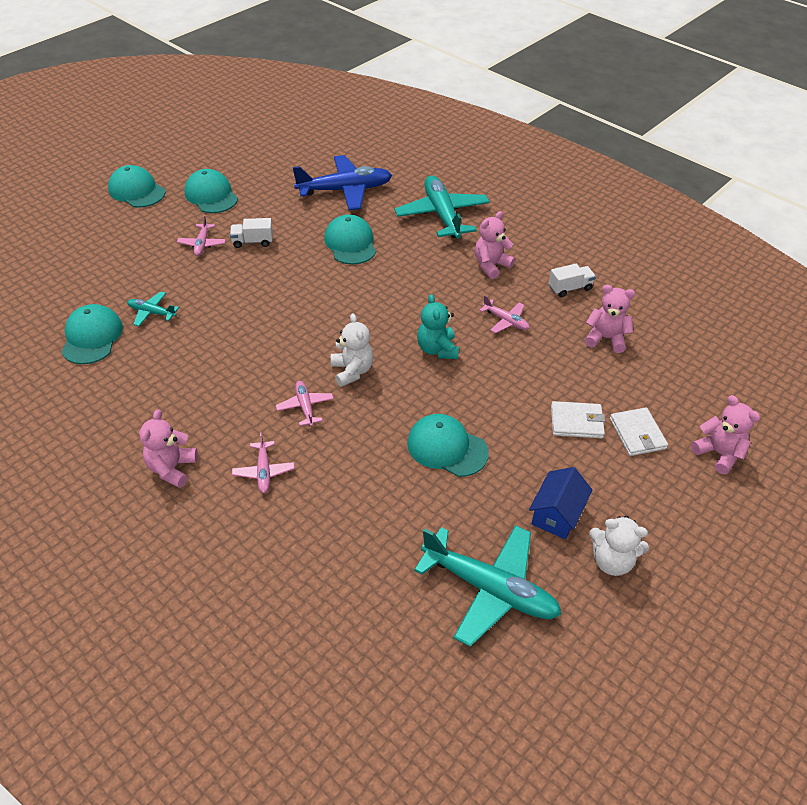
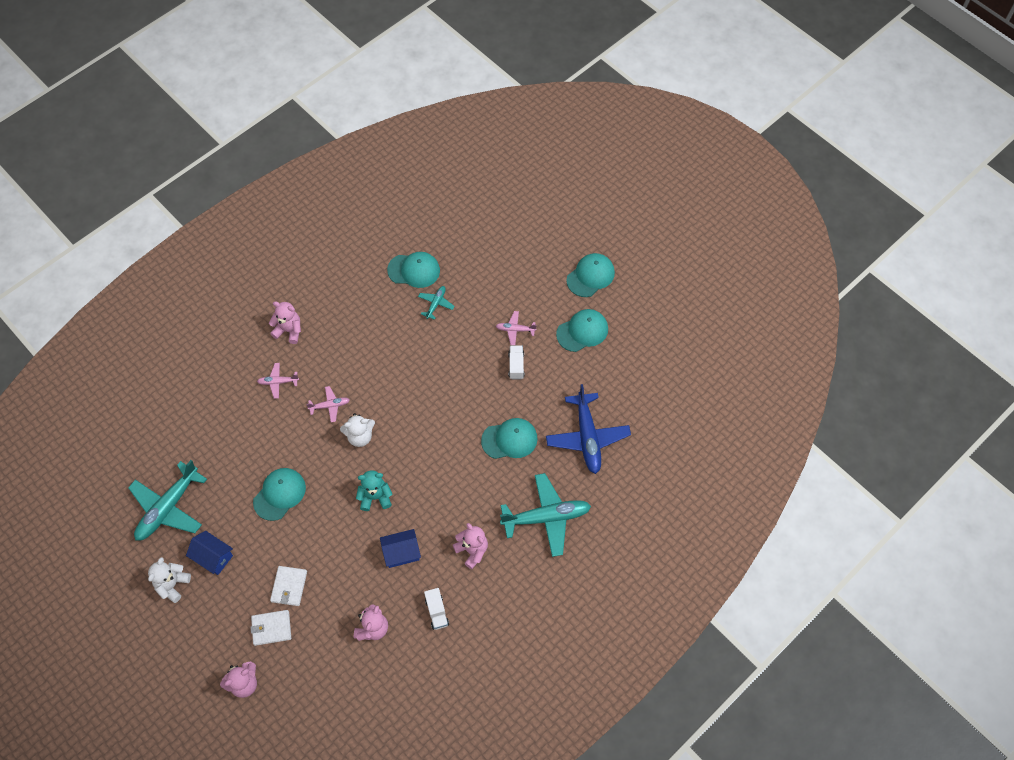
camera: 95 degrees right, 15 degrees up
pink plane [479,296,530,333] -> blue house [380,529,421,568]

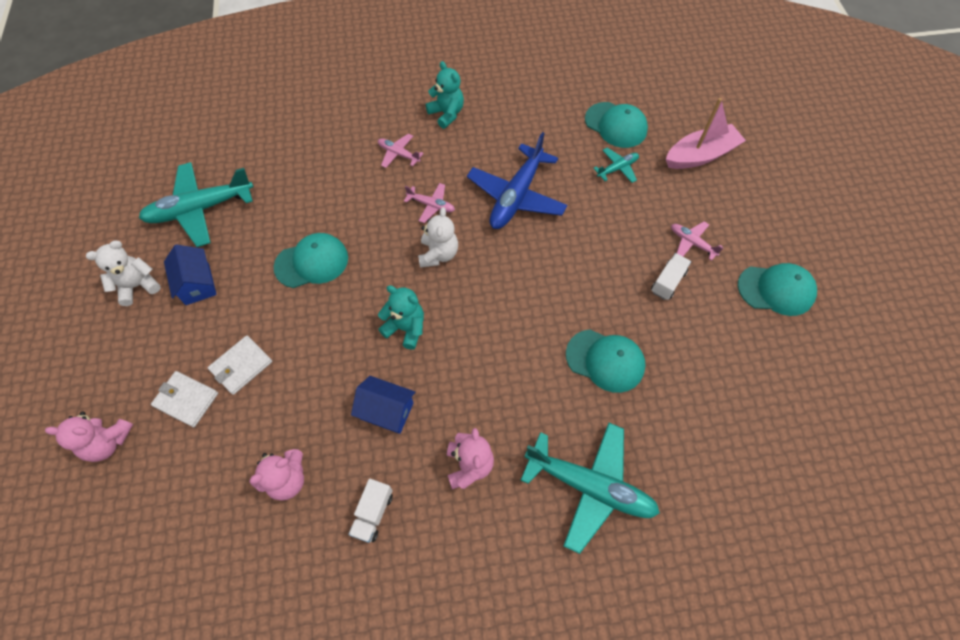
camera: 35 degrees right, 0 degrees up
pink teddy bear [269,302,301,344] -> turquoise teddy bear [426,61,464,129]
white teddy bear [340,413,375,447] -> white teddy bear turned 105 degrees counterclockwise [418,207,458,268]
blue plane [546,384,631,474] -> blue plane moved to [467,132,567,229]
turquoise cap [566,253,615,297] -> none
none -> pink boat [666,98,746,169]

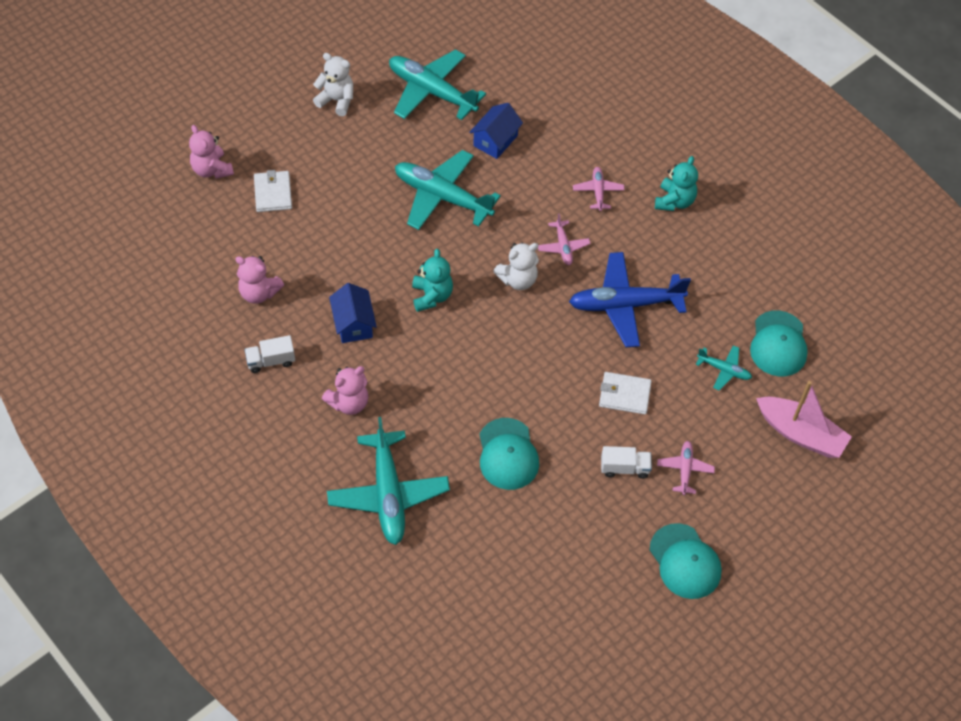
camera: 55 degrees right, 5 degrees down
blue house [164,244,217,305] -> blue house moved to [469,103,523,159]
white wallet [208,335,272,395] -> white wallet moved to [599,372,652,414]
turquoise cap [274,233,348,288] -> turquoise plane [395,150,501,230]

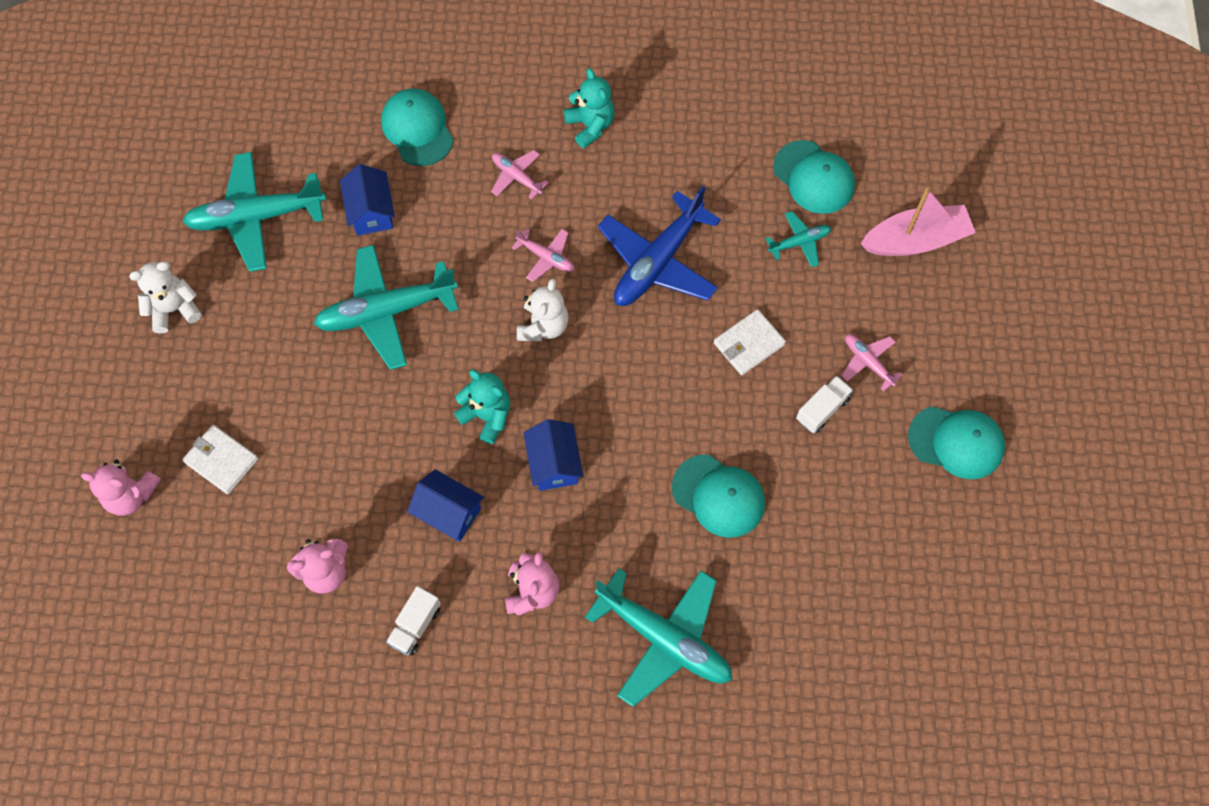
camera: 45 degrees left, 10 degrees up
none -> turquoise cap [381,89,454,166]
none -> blue house [524,419,584,491]

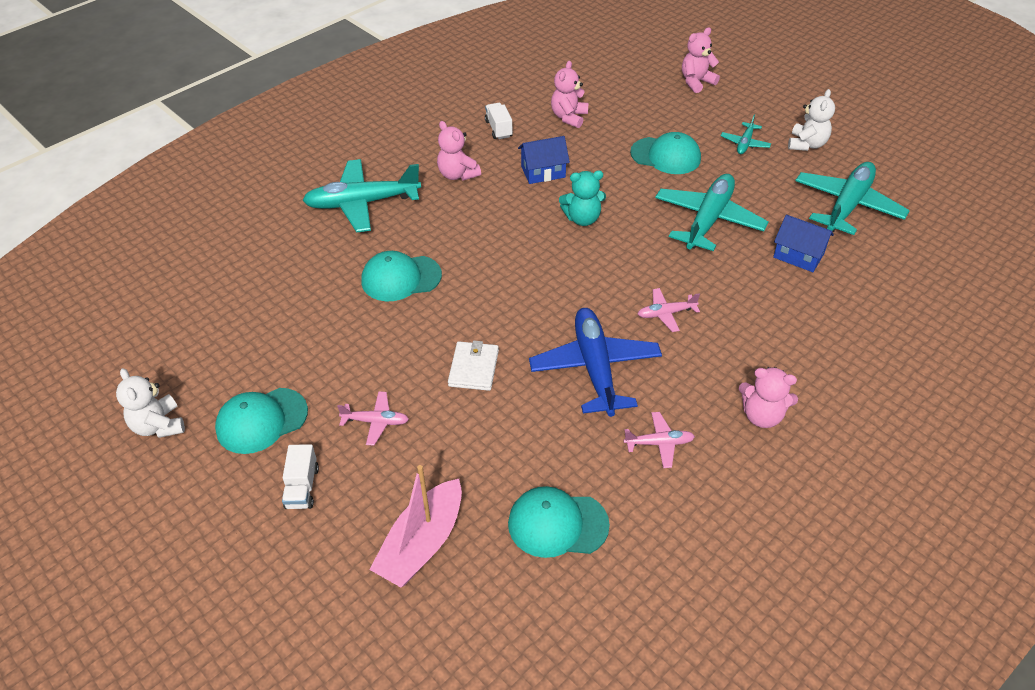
camera: 135 degrees right, 20 degrees down
white wallet [182,425,258,494] -> none
turquoise cap [381,89,454,166] -> turquoise cap moved to [630,132,701,174]
pink plane [491,150,549,200] -> pink plane moved to [623,412,695,468]
white teddy bear [517,278,569,342] -> white teddy bear moved to [116,368,185,438]
blue house [524,419,584,491] -> none
turquoise teddy bear [564,68,614,149] -> pink teddy bear [739,367,798,428]
turquoise plane [766,211,831,268] -> turquoise plane moved to [721,114,771,154]
white truck [796,375,853,433] -> white truck moved to [282,444,319,509]

